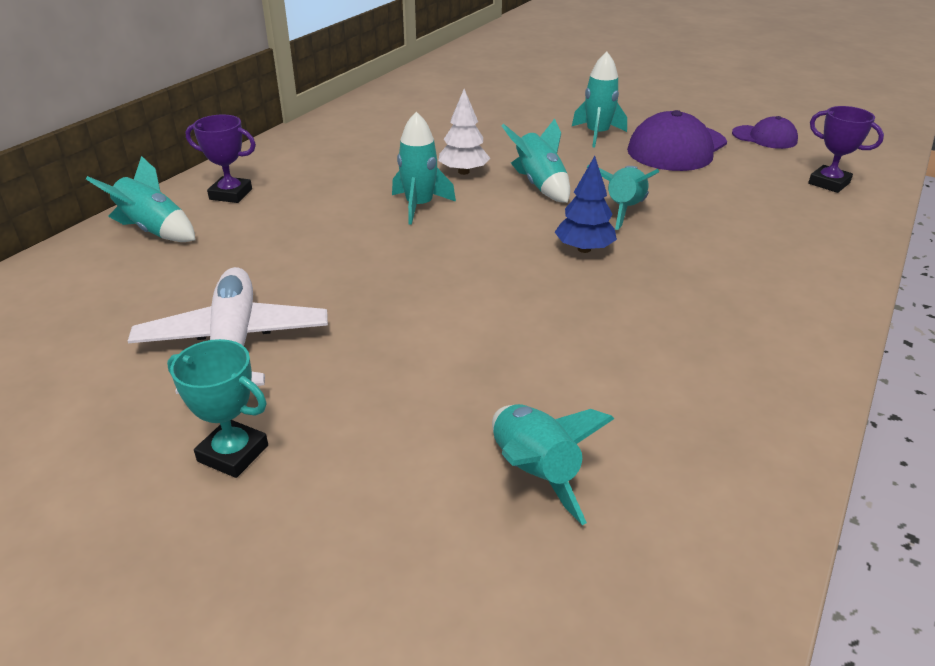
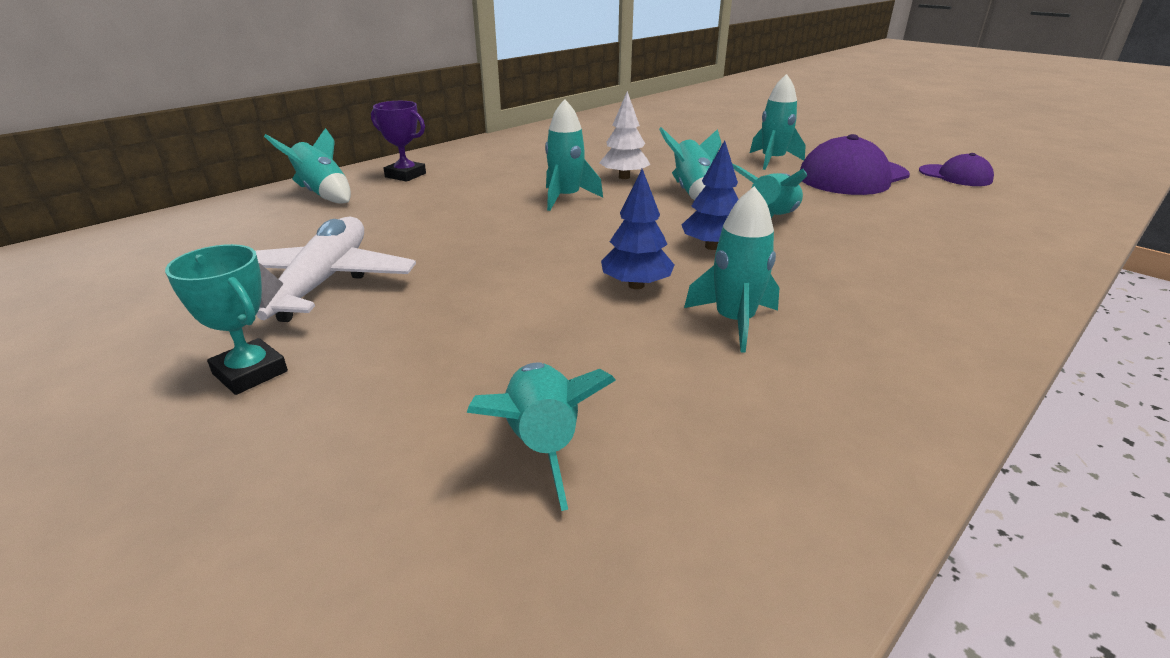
camera: 15 degrees right, 5 degrees down
purple trophy [808,106,884,193] -> none
none -> blue tree [601,169,674,289]
none -> turquoise rocket [684,186,779,352]

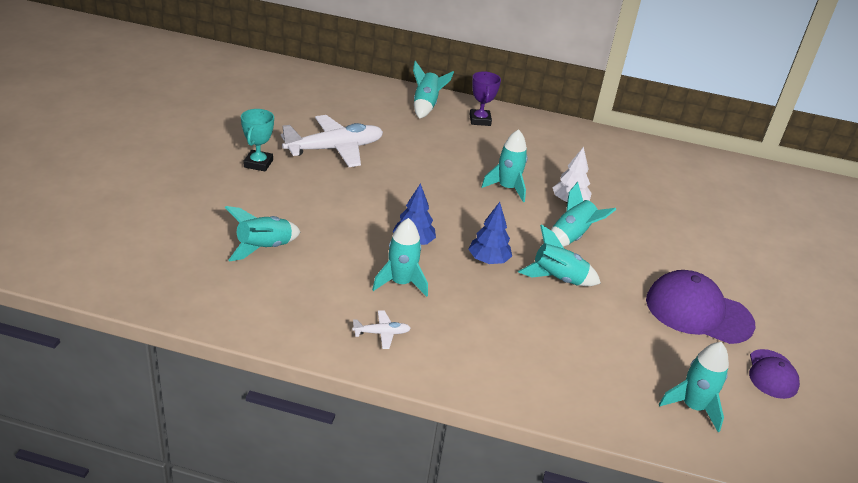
camera: 55 degrees right, 5 degrees up
turquoise rocket [750,74,806,170] -> turquoise rocket moved to [659,342,729,432]
none -> white plane [352,310,411,349]

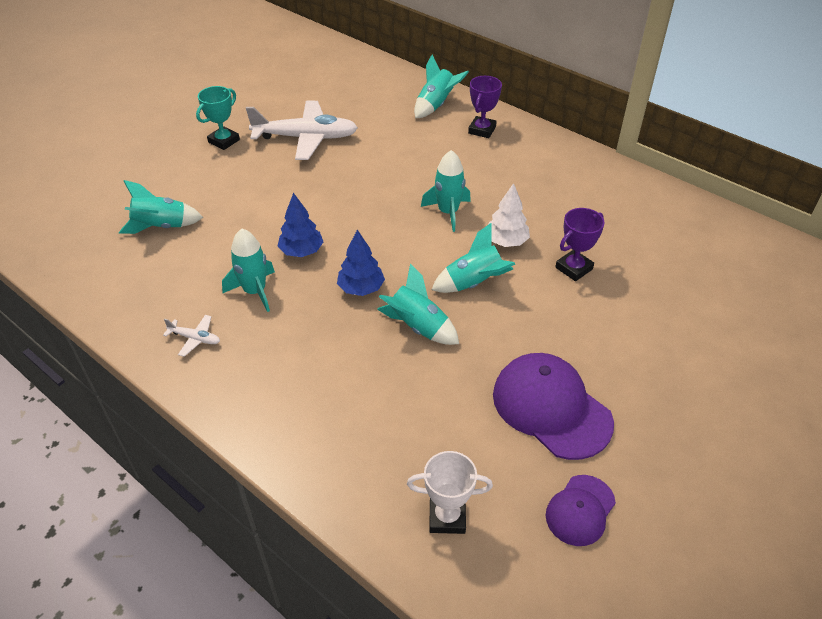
camera: 30 degrees right, 10 degrees up
turquoise rocket [659,342,729,432] -> white trophy [407,451,493,534]
none -> purple trophy [555,208,605,281]

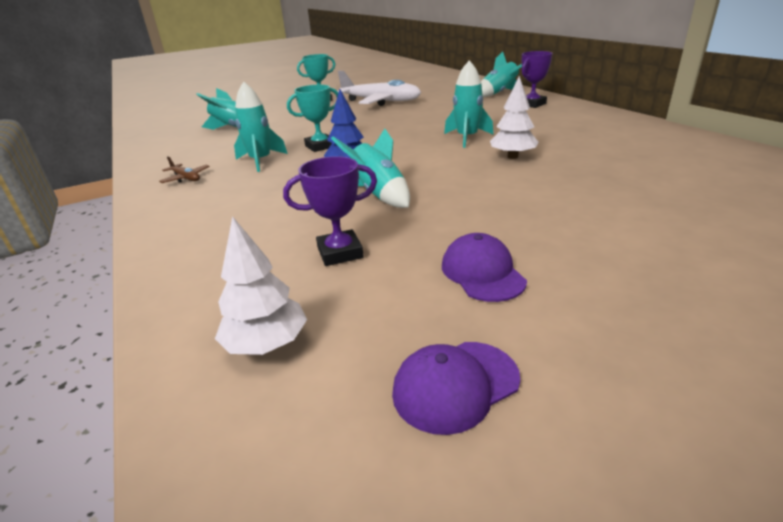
camera: 25 degrees right, 15 degrees down
white plane [163,315,220,357] -> brown plane [159,156,210,183]
blue tree [277,193,323,257] -> turquoise trophy [287,85,339,152]
white trophy [407,451,493,534] -> white tree [215,216,307,355]
turquoise rocket [432,223,515,293] -> none
purple cap [493,353,614,460] -> purple cap [442,233,527,302], size x0.57
purple trophy [555,208,605,281] -> purple trophy moved to [283,156,377,266]

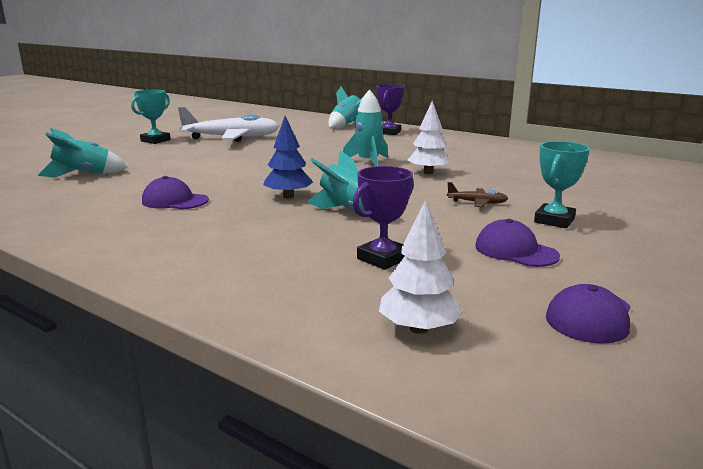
camera: 30 degrees left, 10 degrees down
brown plane [159,156,210,183] -> brown plane moved to [447,182,508,207]
turquoise rocket [234,81,288,172] -> purple cap [142,176,209,209]
turquoise trophy [287,85,339,152] -> turquoise trophy moved to [534,141,590,228]

